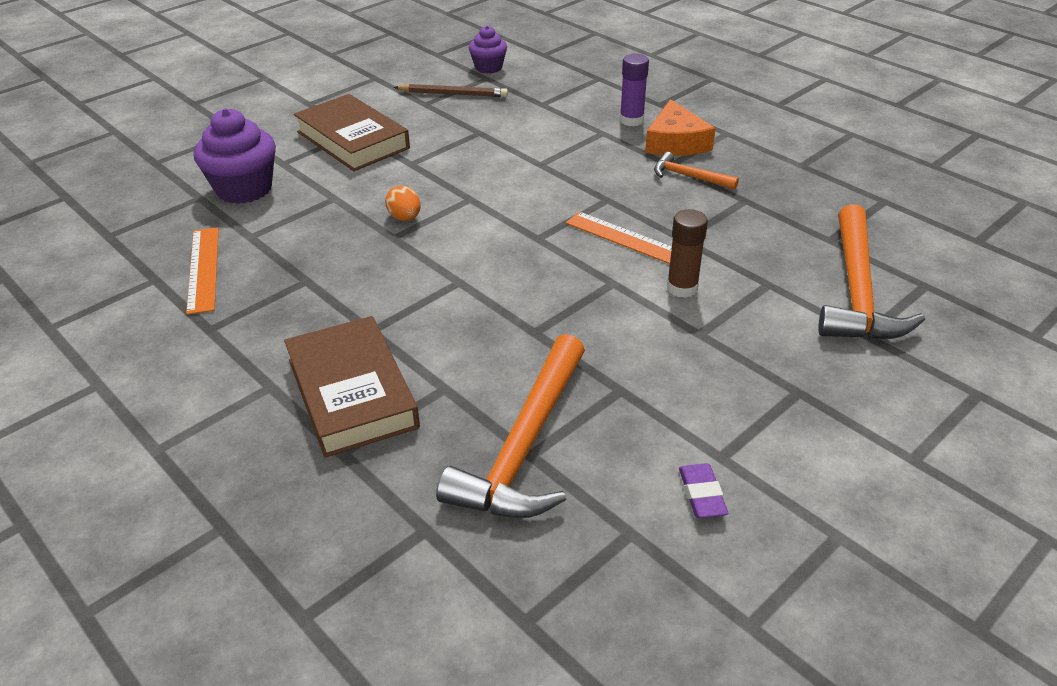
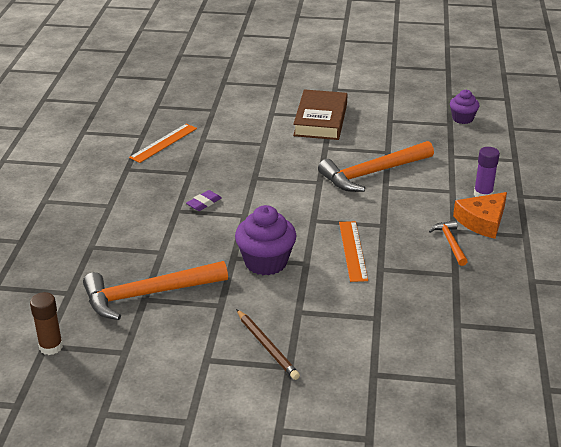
camera: 50 degrees right, 5 degrees down
purple cupcake [194,108,276,204] -> purple cupcake moved to [235,205,297,275]
brown book [284,316,420,458] -> none
orange egg [385,185,420,221] -> none
brown pencil [394,84,508,97] -> brown pencil moved to [236,309,300,380]
brown glue stick [667,209,708,298] -> brown glue stick moved to [30,292,63,355]
purple eraser [679,463,728,518] -> purple eraser moved to [186,190,221,211]
orange hammer [818,204,925,340] -> orange hammer moved to [318,141,434,192]

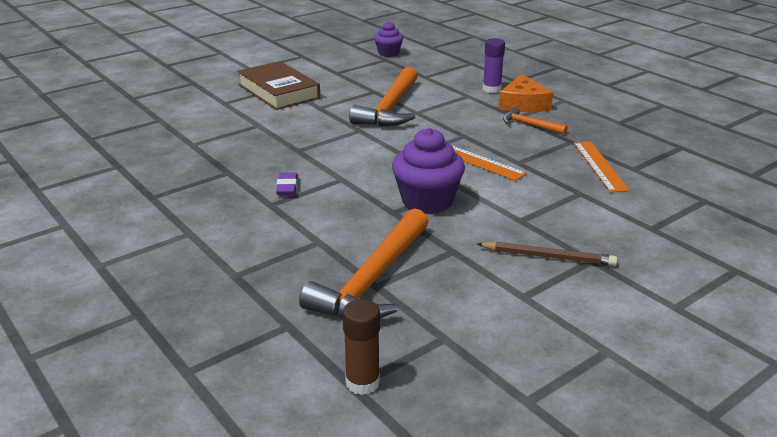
camera: 45 degrees left, 5 degrees down
orange ruler [129,124,197,163] -> orange ruler moved to [573,142,630,193]

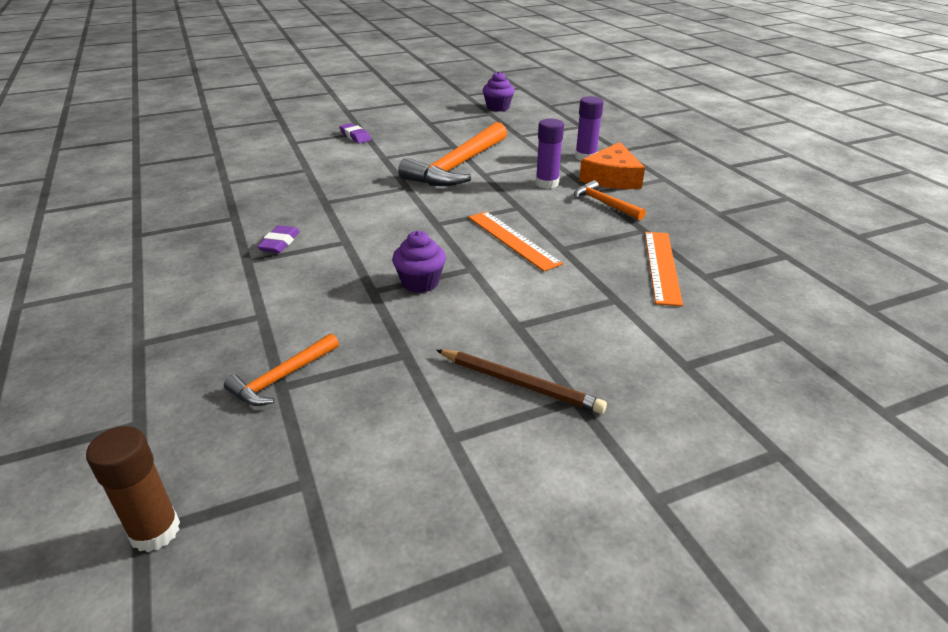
camera: 15 degrees right, 5 degrees up
brown book [237,61,320,110] -> purple eraser [339,123,371,144]
orange hammer [299,208,429,320] -> orange hammer [224,333,339,406], size x0.49
purple cupcake [392,128,465,214] -> purple cupcake [392,231,446,293], size x0.60
none -> purple glue stick [535,118,564,189]

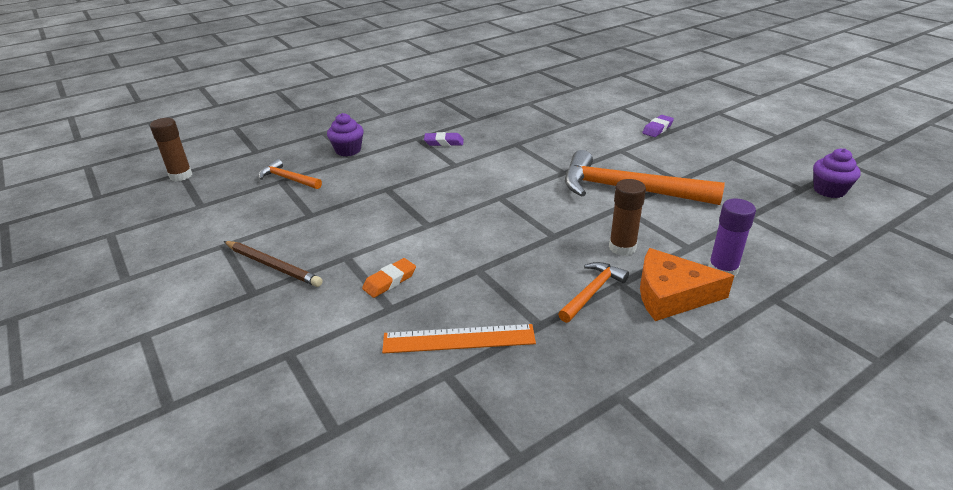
camera: 80 degrees right, 0 degrees up
purple cupcake [392,231,446,293] -> purple cupcake moved to [327,113,364,156]
brown pencil [436,350,607,414] -> brown pencil turned 75 degrees counterclockwise [224,241,323,287]
orange ruler [468,211,563,272] -> none
purple glue stick [535,118,564,189] -> brown glue stick [609,179,646,256]
none -> orange eraser [362,258,416,298]

